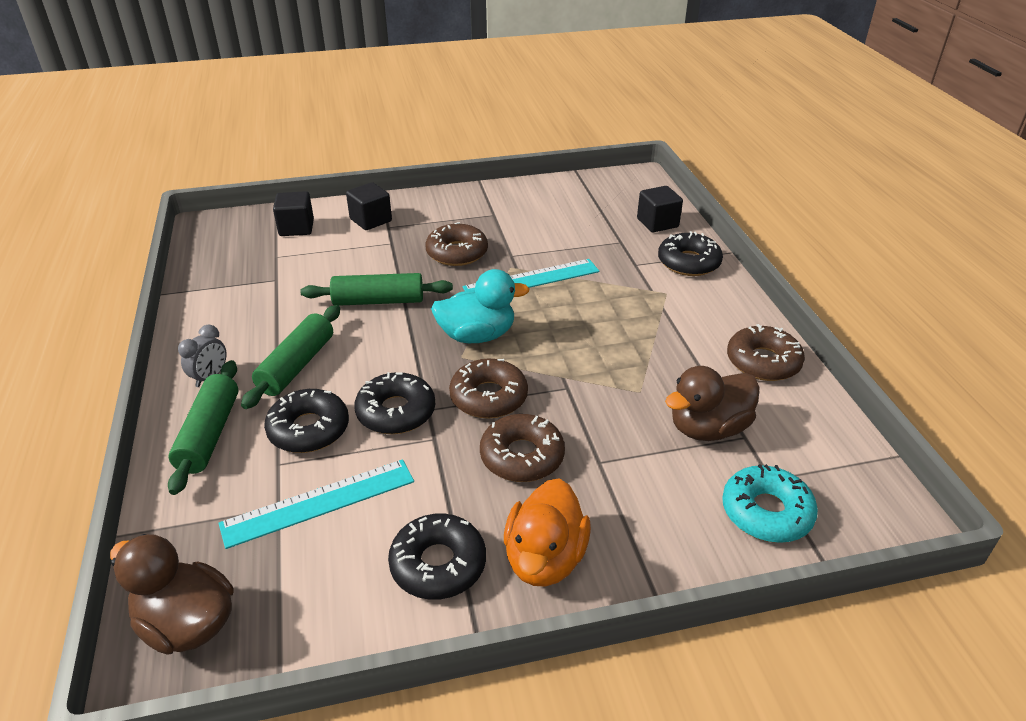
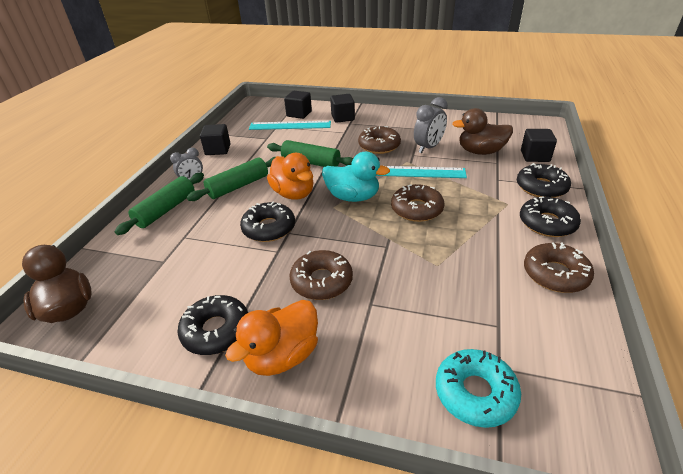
camera: 30 degrees right, 0 degrees up
turquoise ruler [218,459,414,549] -> turquoise ruler moved to [249,121,331,130]
black donut [264,389,349,453] -> black donut moved to [520,196,581,237]
brown donut [449,359,528,418] -> brown donut moved to [391,184,445,222]
brown duck [665,366,760,441] -> brown duck moved to [452,108,513,155]
none -> black cube [200,124,231,155]
none -> orange duck [267,153,314,200]
none -> grey clock [414,97,448,153]

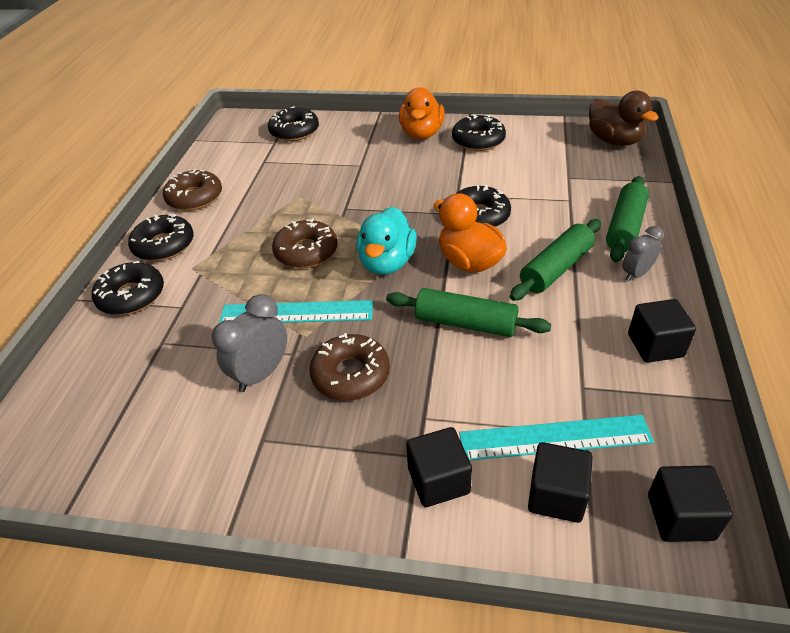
camera: 175 degrees right, 5 degrees up
orange duck [225,300,318,376] -> orange duck turned 150 degrees clockwise [399,87,445,139]
brown donut [289,250,353,300] -> none
turquoise duck [322,152,390,202] -> turquoise duck turned 90 degrees counterclockwise [357,207,417,275]
turquoise donut [436,349,521,428] -> black donut [268,106,319,141]
brown duck [452,108,513,155] -> none
black cube [521,129,557,162] -> black cube moved to [648,466,733,542]

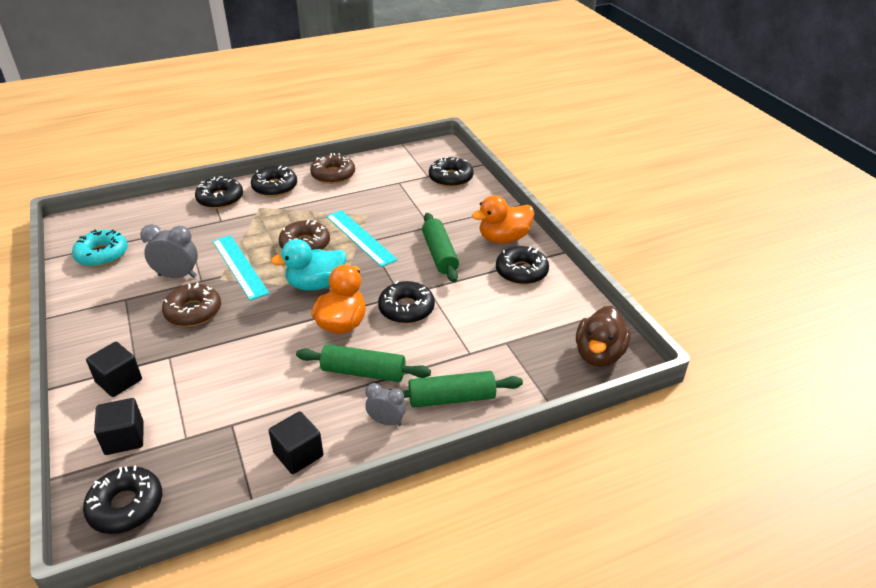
camera: 55 degrees right, 5 degrees down
green rolling pin [386,288,551,337] -> green rolling pin moved to [422,213,459,282]
turquoise ruler [459,415,654,461] -> turquoise ruler moved to [326,210,398,267]
black cube [648,466,733,542] -> black donut [83,465,162,534]
none -> turquoise donut [72,230,128,267]

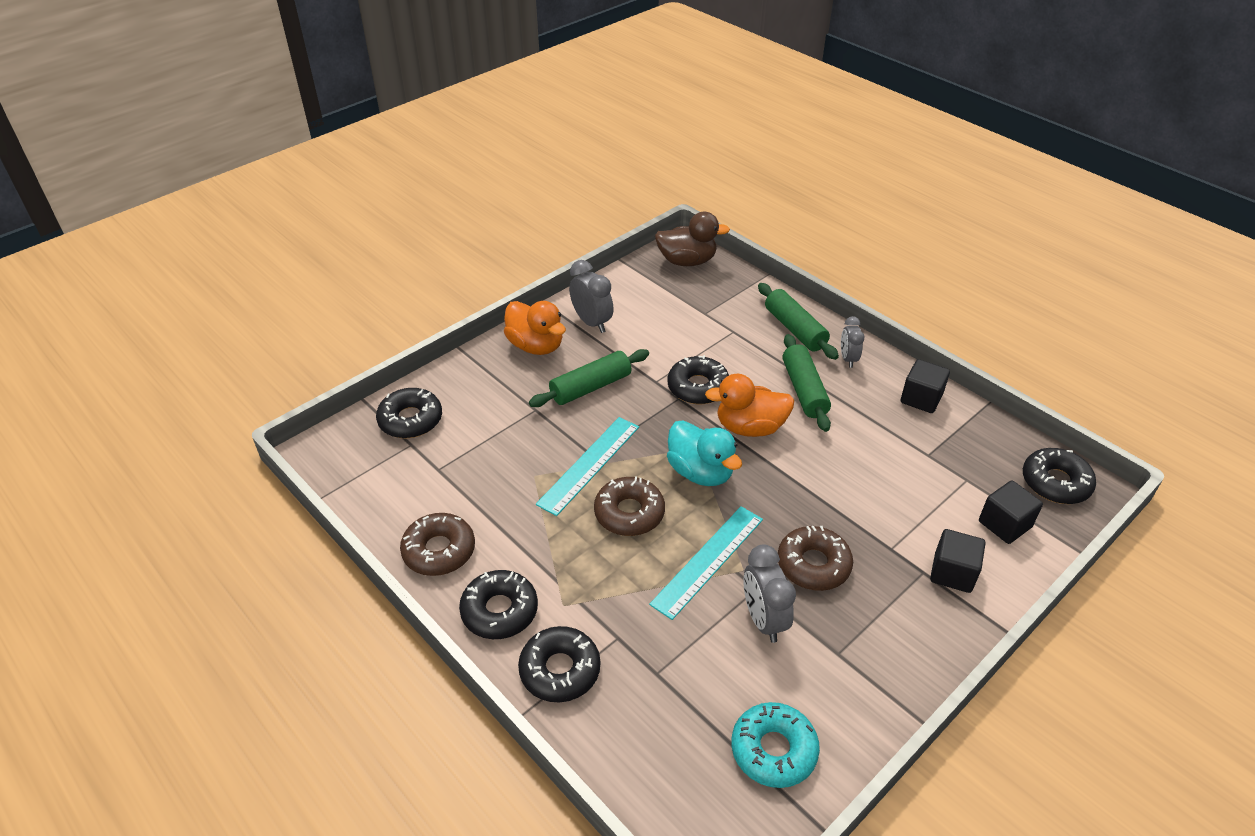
camera: 110 degrees left, 5 degrees up
black donut [496,246,549,285] -> grey clock [569,260,614,333]

